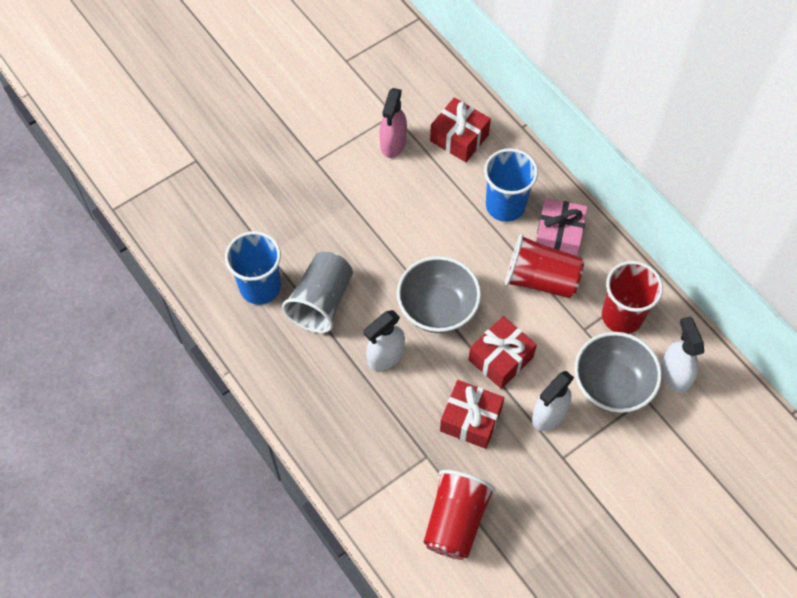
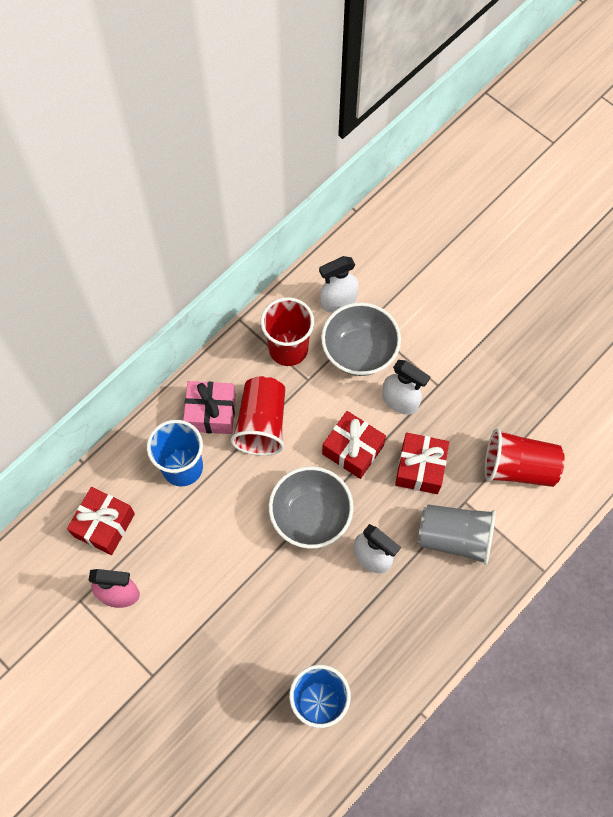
camera: 100 degrees left, 5 degrees up
grey cup [282,252,353,333] -> grey cup moved to [418,504,496,565]

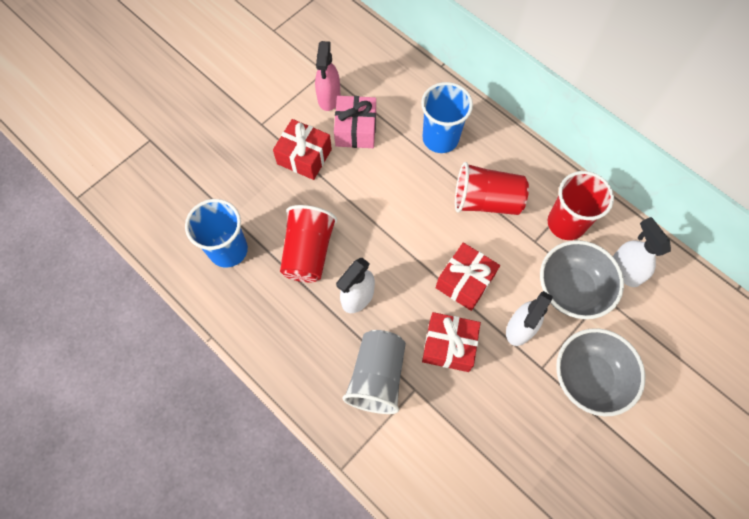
camera: 90 degrees right, 0 degrees up
red gift [67,487,135,555] -> red gift moved to [273,119,332,180]
pink gift [183,381,236,434] -> pink gift moved to [334,96,376,148]
grey bowl [269,466,354,549] -> grey bowl moved to [556,328,645,416]
red cup [485,428,565,487] -> red cup moved to [280,205,337,282]

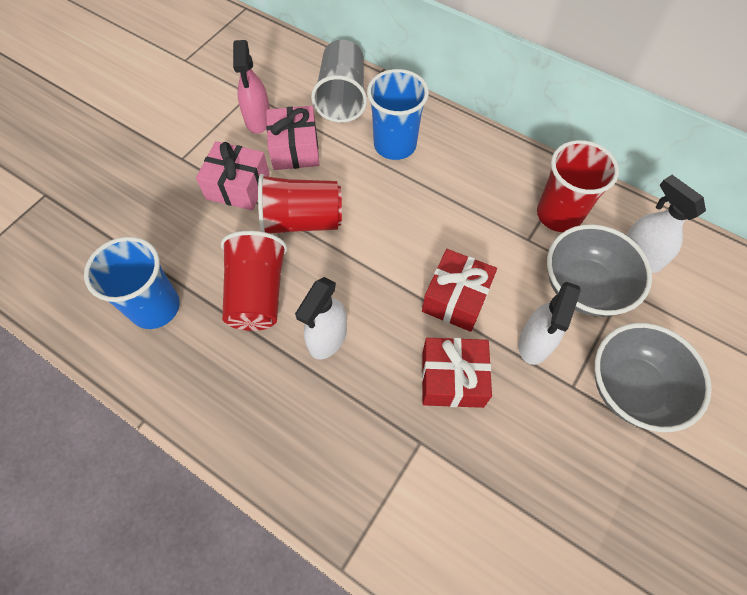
camera: 10 degrees left, 5 degrees down
red gift [273,119,332,180] -> pink gift [196,141,269,210]
grey cup [342,330,406,414] -> grey cup moved to [311,40,367,123]
red cup [455,162,529,215] -> red cup moved to [258,174,342,234]

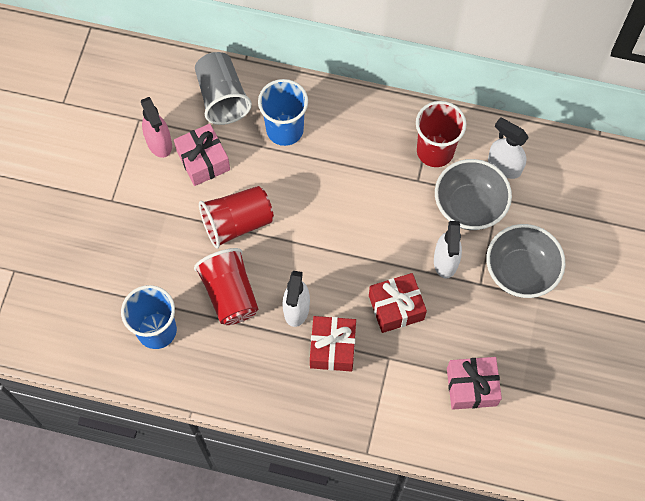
camera: 20 degrees left, 5 degrees up
pink gift [196,141,269,210] -> pink gift moved to [447,357,502,410]
red gift [422,249,497,332] -> red gift moved to [310,316,356,372]

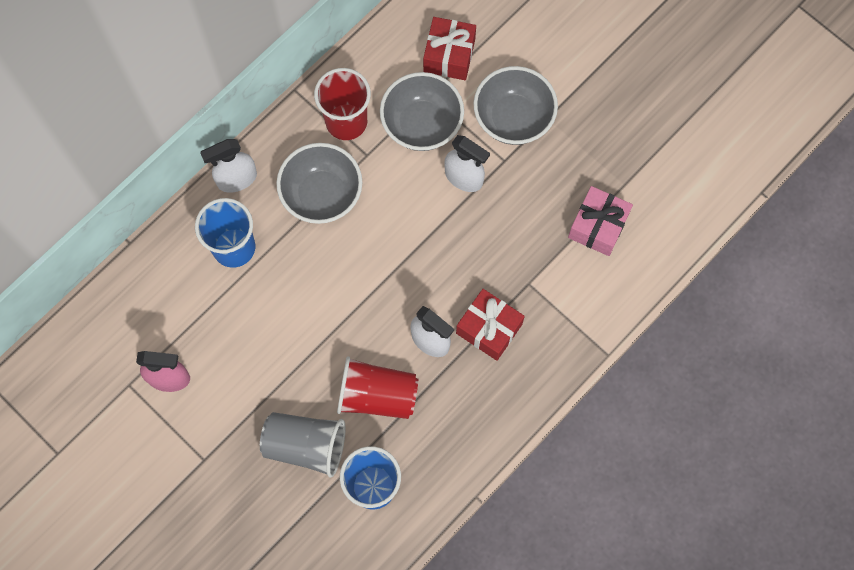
camera: 60 degrees left, 5 degrees up
pink gift [174,124,230,186] -> none
grey cup [195,52,252,125] -> grey cup moved to [260,412,345,478]
red cup [199,186,274,248] -> none
red gift [369,273,427,333] -> red gift moved to [423,17,476,80]
white spray bottle [488,117,529,179] -> white spray bottle moved to [200,139,257,193]
none -> grey bowl [276,143,362,224]

